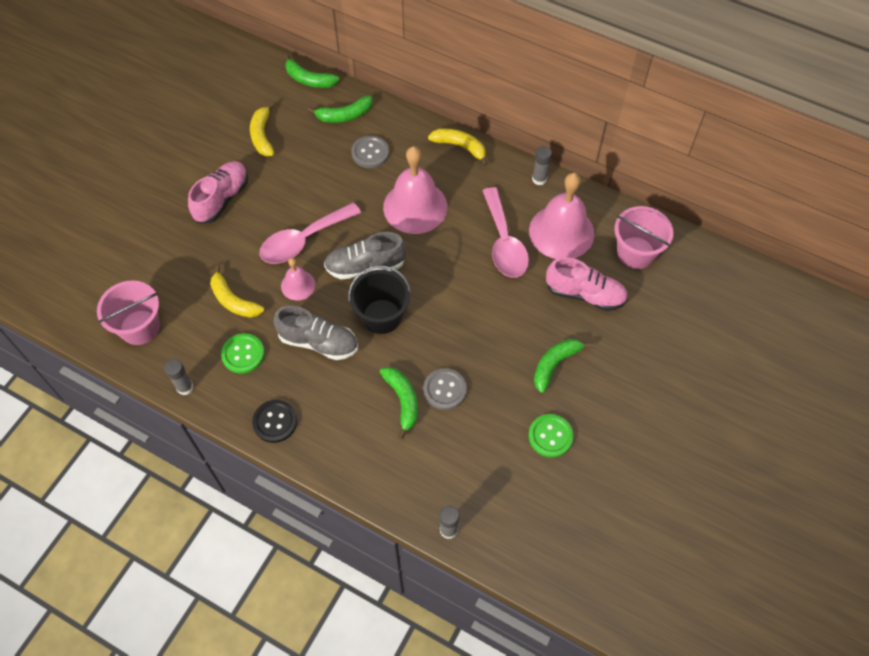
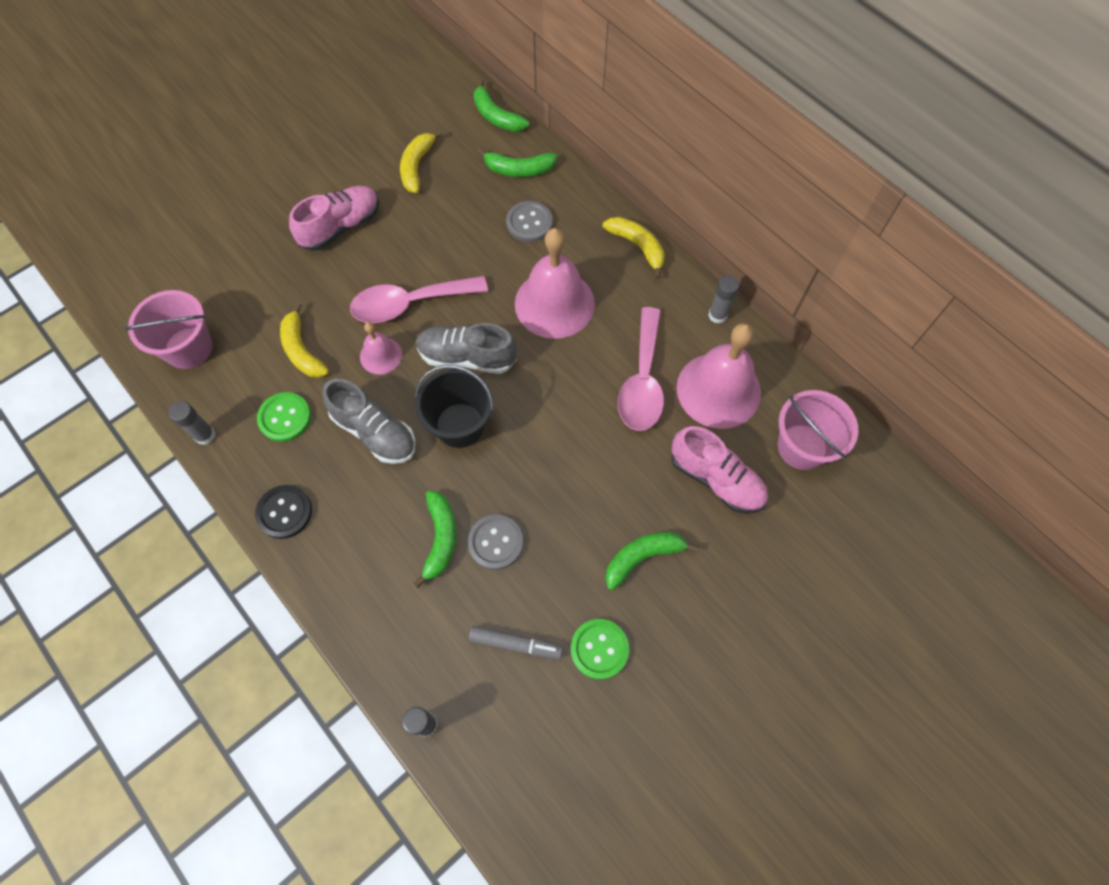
camera: 20 degrees right, 5 degrees up
none -> grey marker [469,626,563,659]

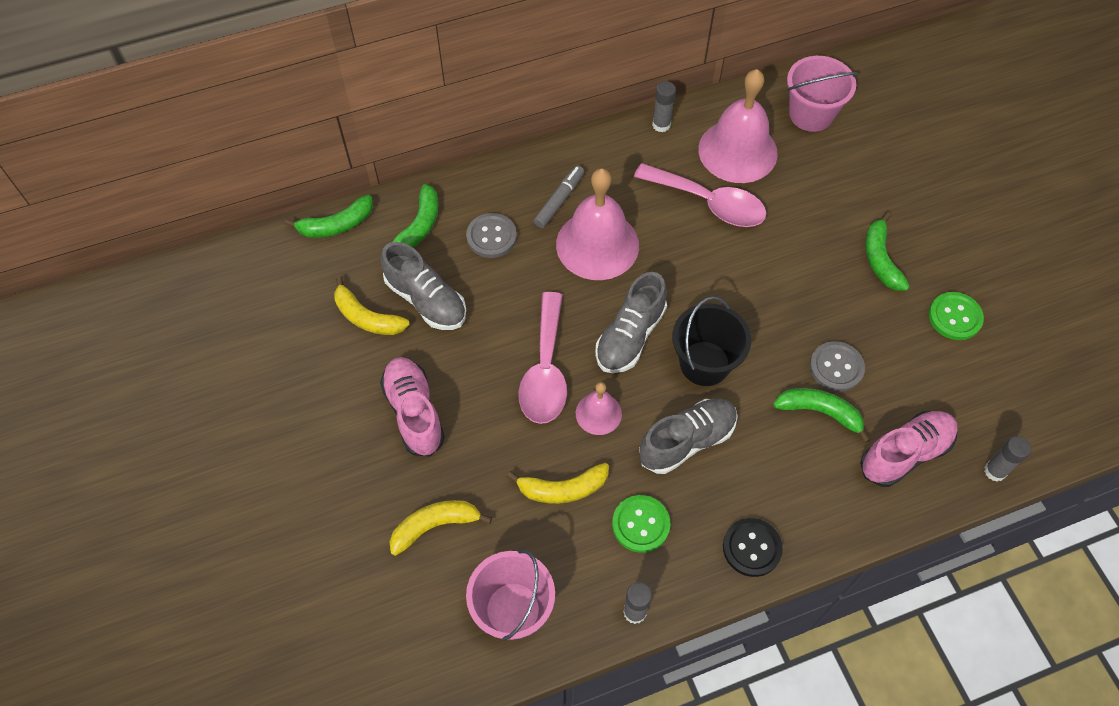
camera: 70 degrees left, 5 degrees down
grey marker [469,626,563,659] -> grey marker moved to [534,165,584,228]
yellow banana [603,217,665,279] -> yellow banana moved to [390,500,492,556]
pink shoe [671,426,768,514] -> pink shoe moved to [860,411,958,487]
none -> grey shoe [381,242,466,330]

